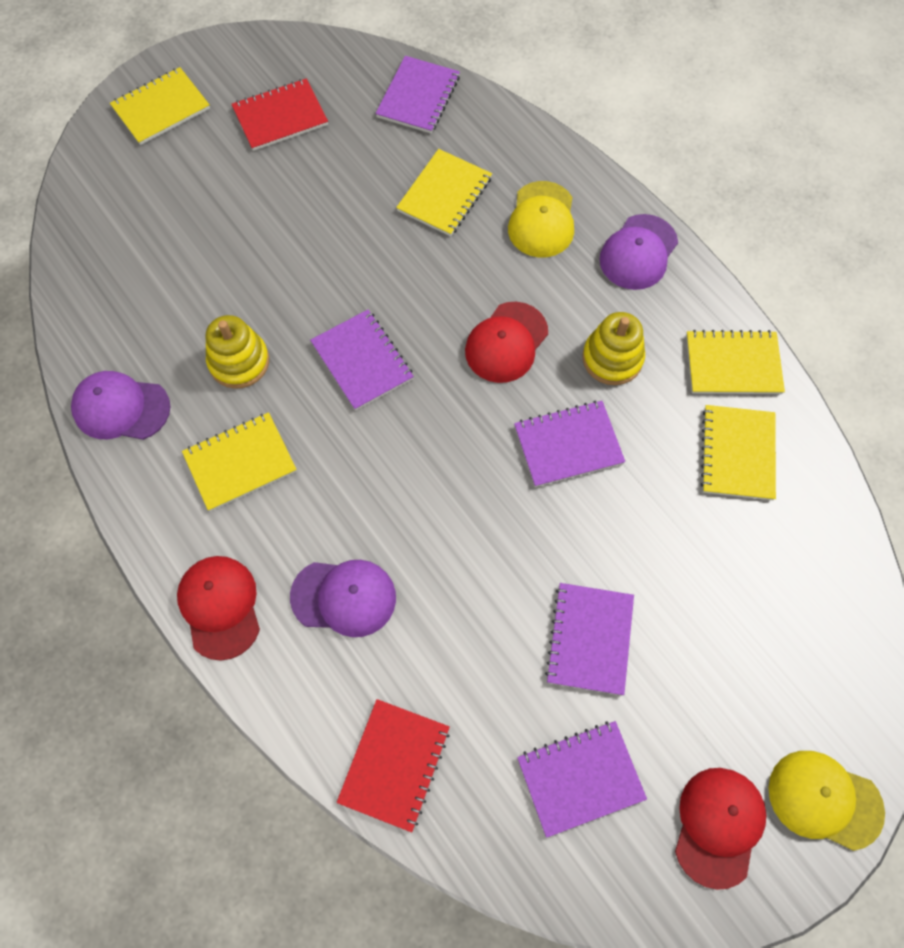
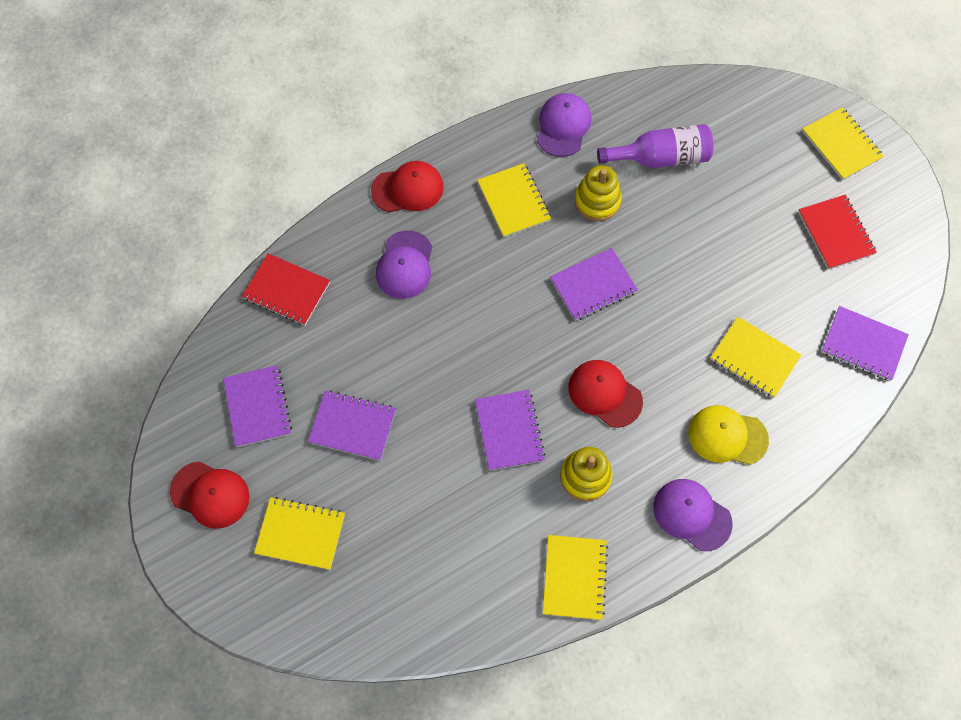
camera: 95 degrees right, 0 degrees up
yellow notebook [701,405,776,500] -> yellow notebook moved to [254,497,345,570]
yellow cap [768,751,885,851] -> none
none -> purple bottle [597,124,713,168]

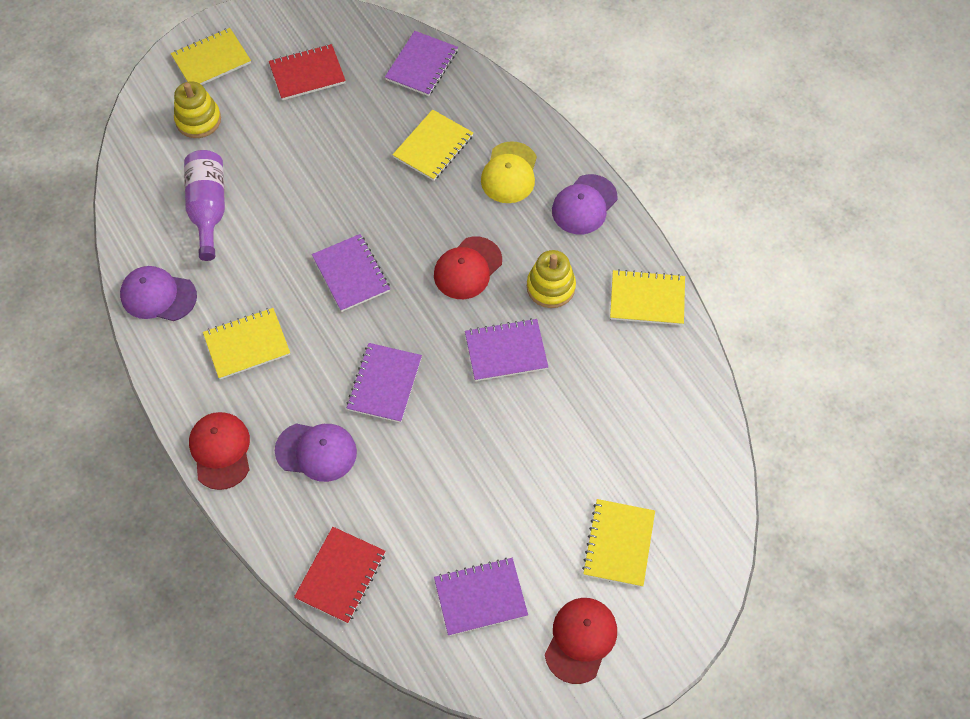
camera: 90 degrees left, 5 degrees down
purple notebook [308,391,396,461] -> purple notebook moved to [346,343,422,423]
yellow stacking toy [574,165,622,221] -> yellow stacking toy moved to [174,81,221,138]

